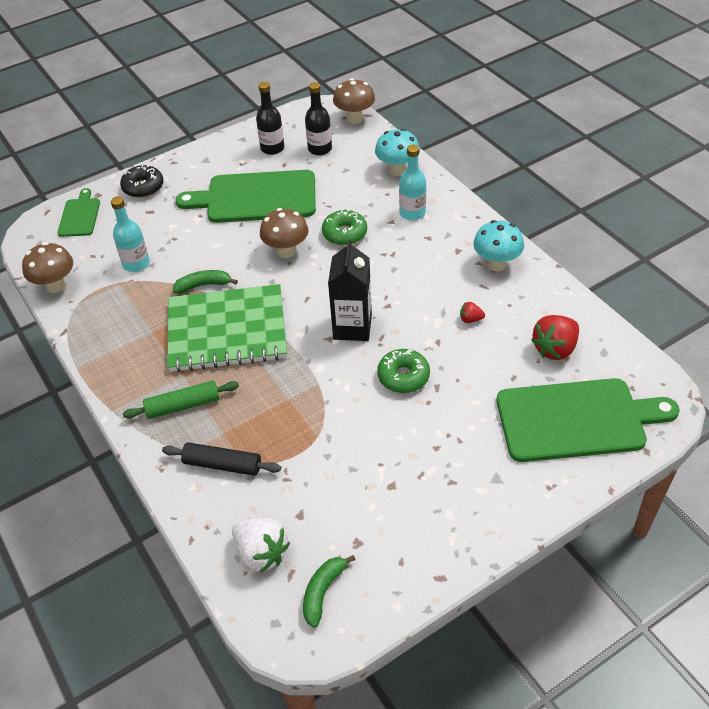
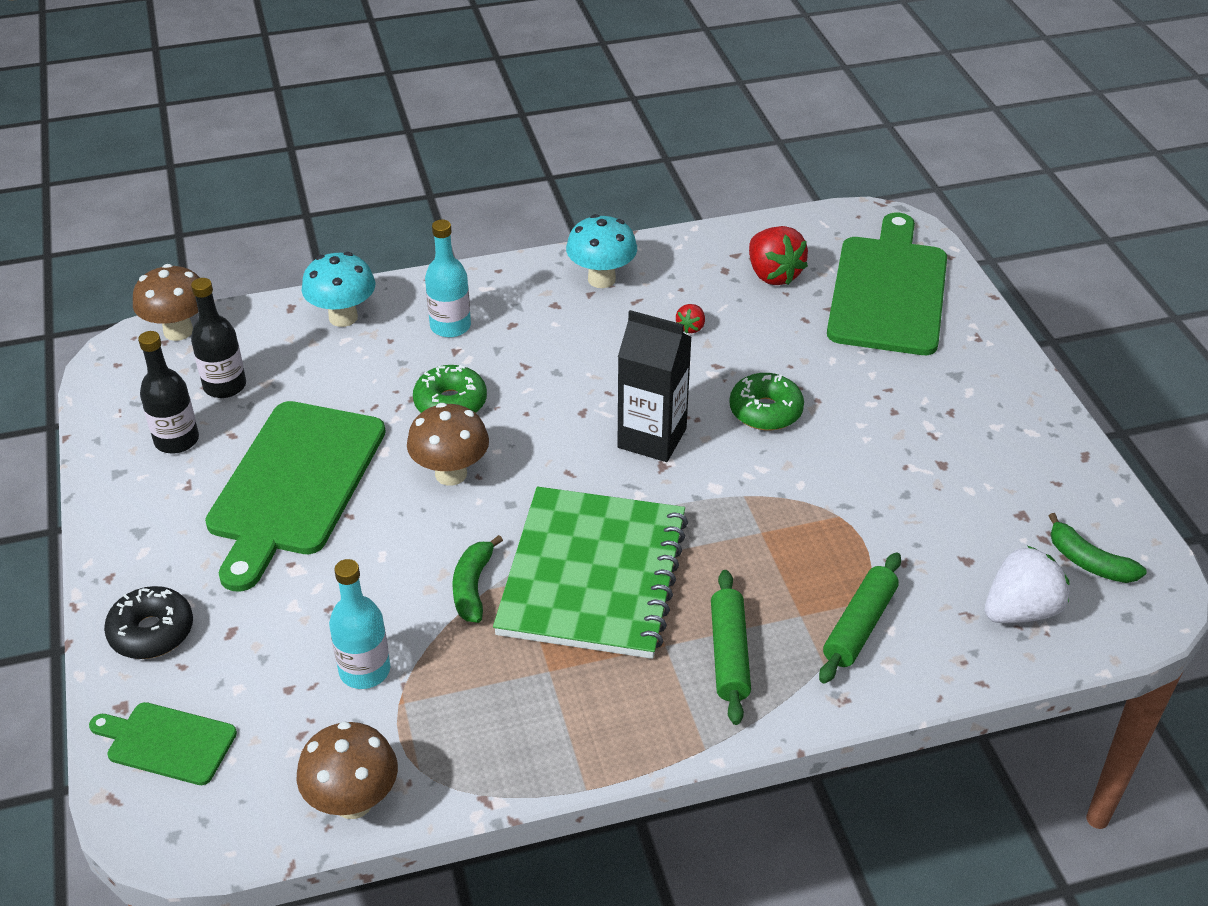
camera: 75 degrees left, 5 degrees down
black rolling pin [162,442,281,476] -> green rolling pin [819,552,901,684]

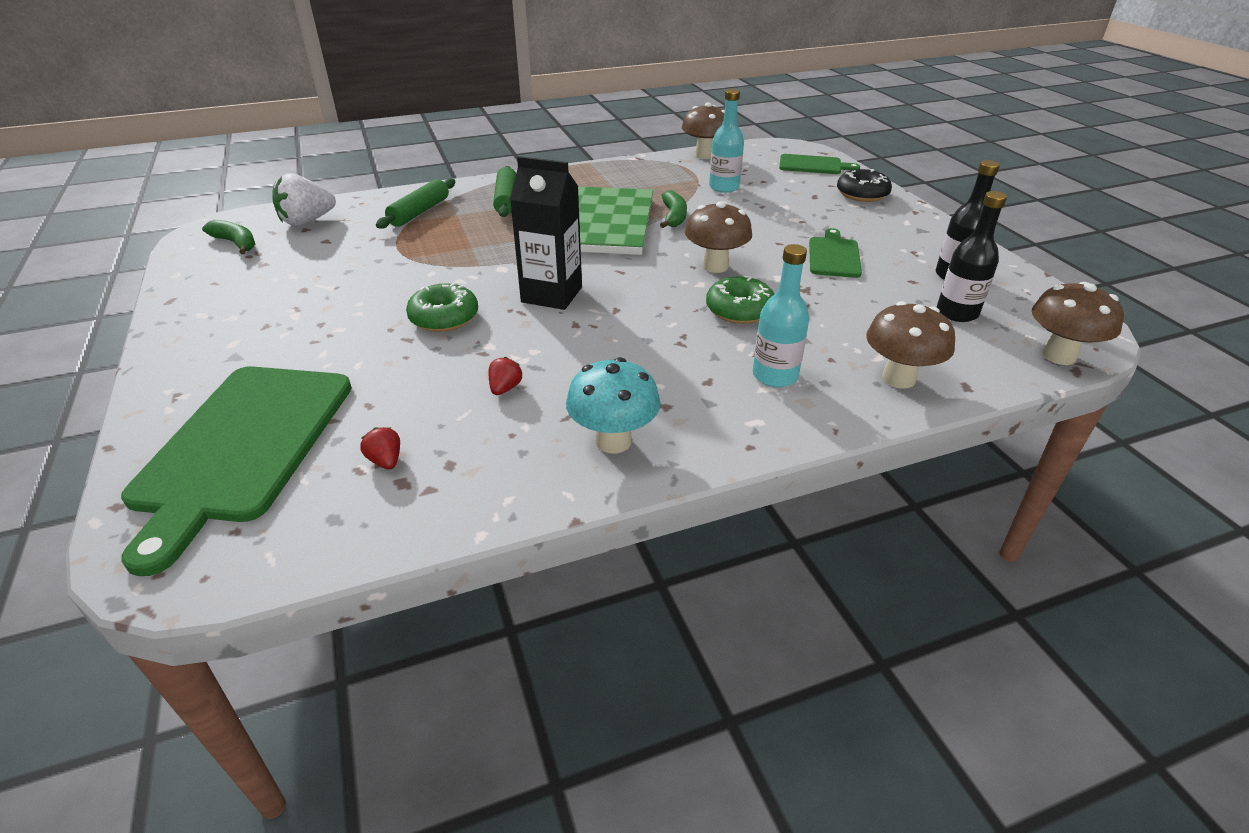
camera: 175 degrees right, 5 degrees down
green cutting board [205,401,386,592] -> green cutting board [809,228,862,278], size x0.50
turquoise mushroom [302,252,375,327] -> brown mushroom [866,301,955,389]
red strawberry [749,226,808,285] -> red strawberry [361,427,400,470], size x0.49

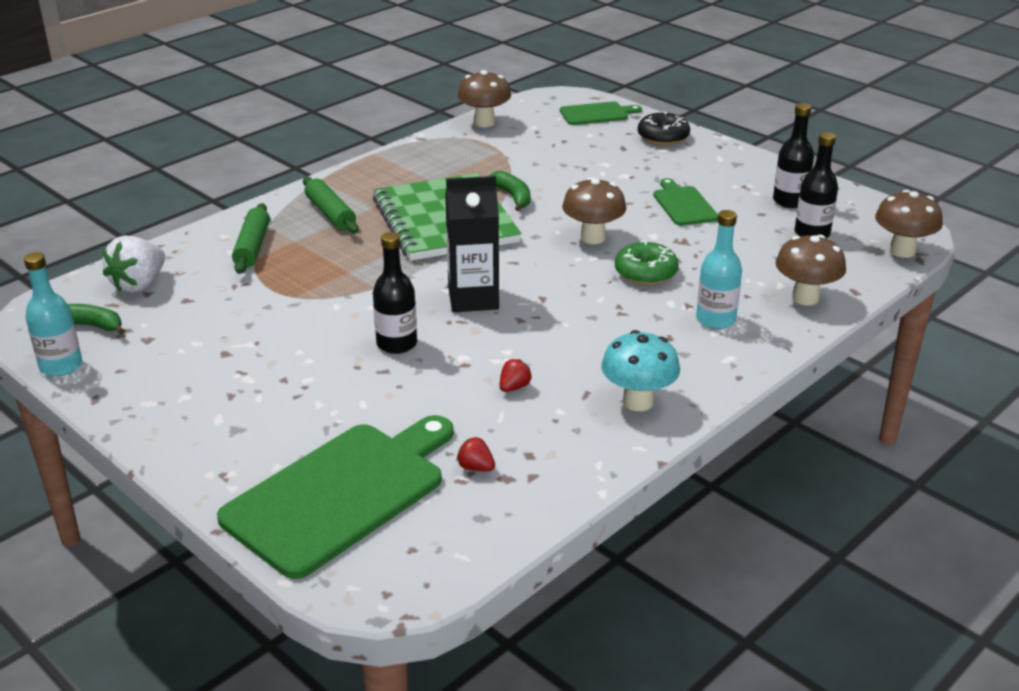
camera: 25 degrees left, 5 degrees down
green cutting board [121,366,352,576] -> green cutting board turned 120 degrees counterclockwise [217,415,454,579]
green donut [406,283,478,332] -> black bottle [373,232,417,354]
red strawberry [488,357,522,395] -> red strawberry turned 45 degrees clockwise [500,359,532,392]
turquoise bottle [709,89,744,193] -> turquoise bottle moved to [24,252,82,377]

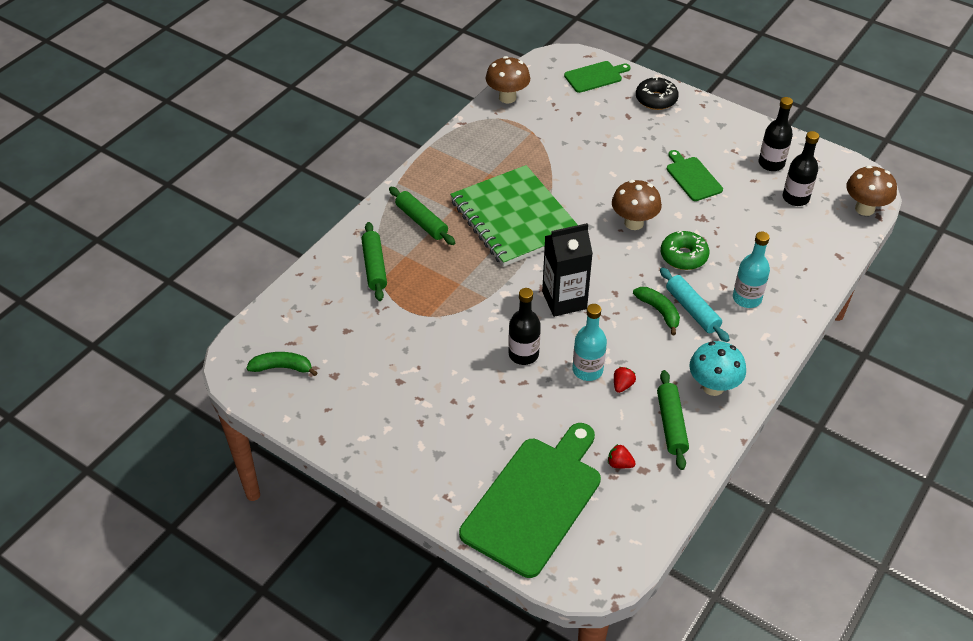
camera: 10 degrees left, 15 degrees up
turquoise bottle [24,252,82,377] -> turquoise bottle moved to [572,304,607,381]
white strawberry [103,236,165,293] -> none
green banana [489,171,530,211] -> green banana moved to [633,287,680,335]
brown mushroom [775,235,846,306] -> none
none -> green rolling pin [657,370,689,470]
none -> turquoise rolling pin [660,267,730,342]

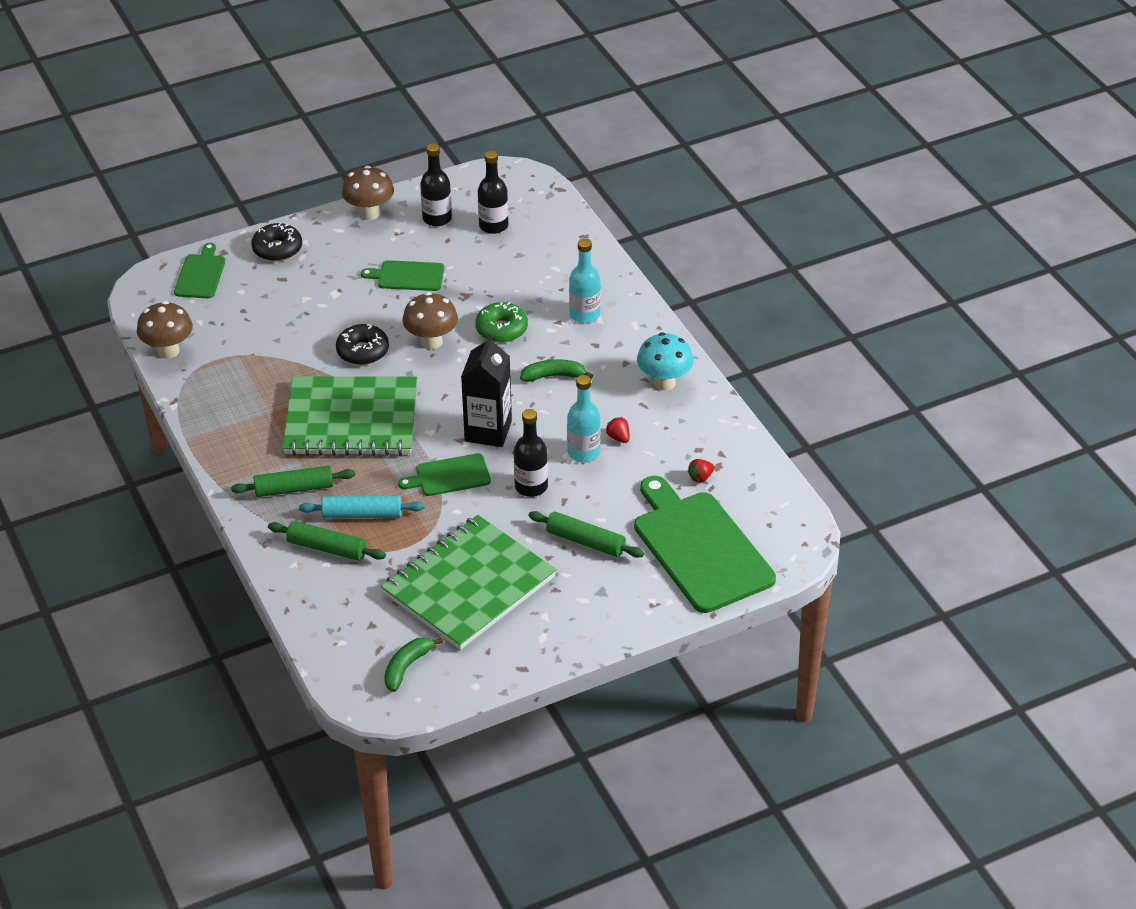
camera: 60 degrees left, 5 degrees down
green rolling pin [657,370,689,470] -> green rolling pin moved to [529,511,644,558]
turquoise rolling pin [660,267,730,342] -> turquoise rolling pin moved to [299,496,424,519]
brown mushroom [846,165,897,216] -> brown mushroom moved to [342,166,394,220]
none -> black donut [336,324,389,365]
none -> green notebook [381,515,557,650]
none -> green cutting board [398,453,491,496]

